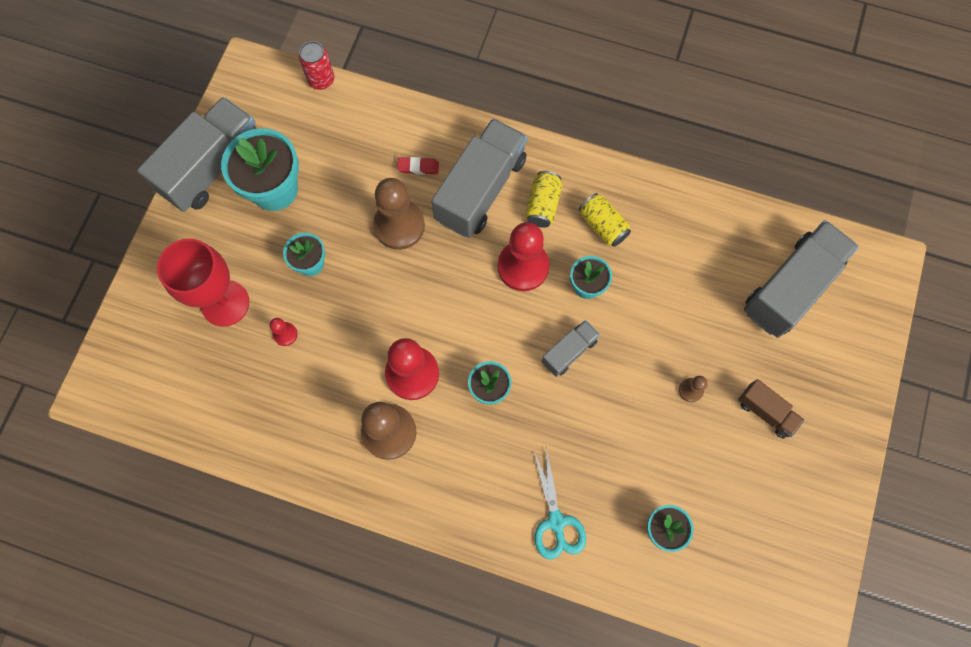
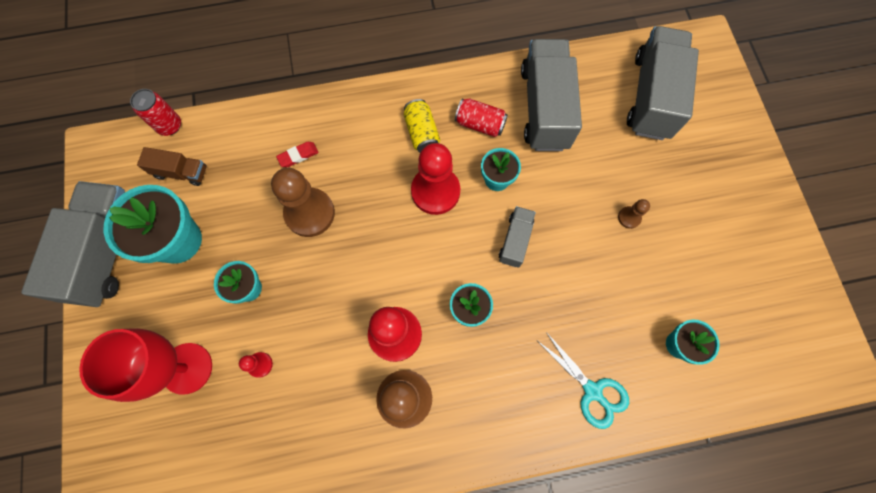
camera: 30 degrees left, 0 degrees up
grey truck [431,118,527,238] -> grey truck moved to [521,39,582,151]
yellow can [579,193,631,247] -> red can [455,98,508,137]
brown truck [738,379,805,439] -> brown truck moved to [137,147,207,186]

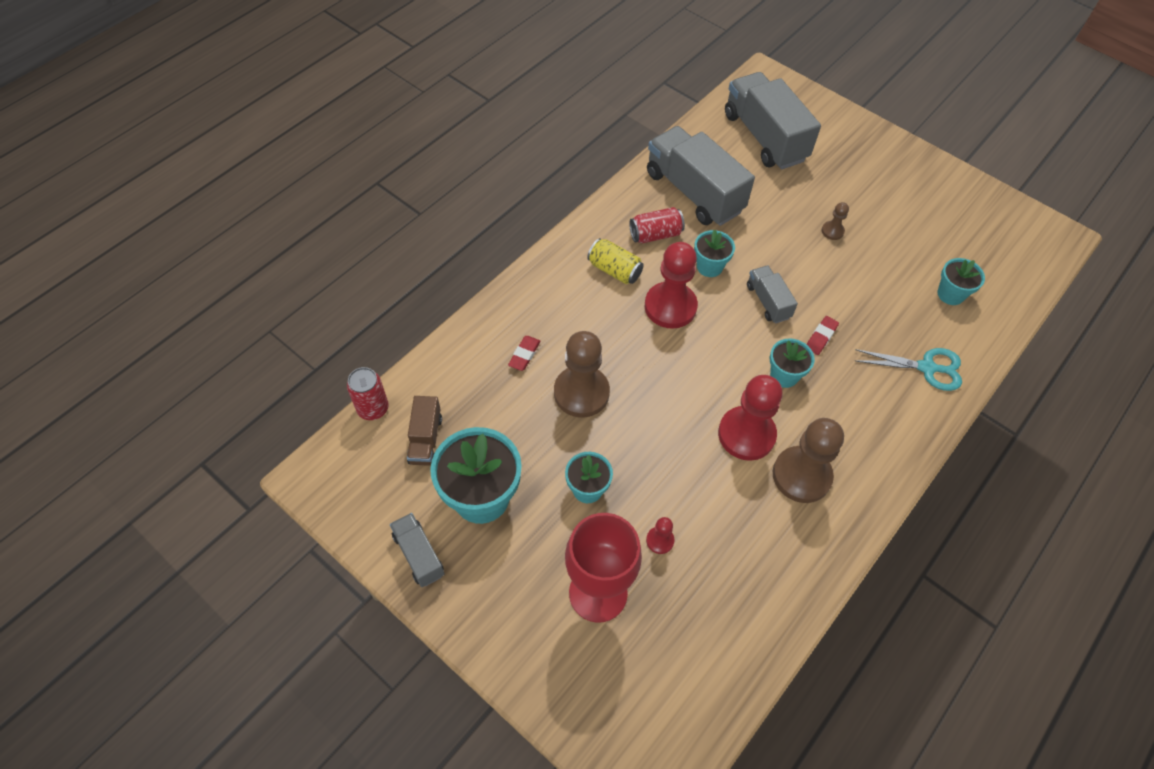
camera: 40 degrees left, 15 degrees down
grey truck [21,181,125,307] -> grey truck [390,513,445,587], size x0.50
brown truck [137,147,207,186] -> brown truck turned 120 degrees clockwise [407,396,442,466]
none -> red eraser [807,316,839,355]

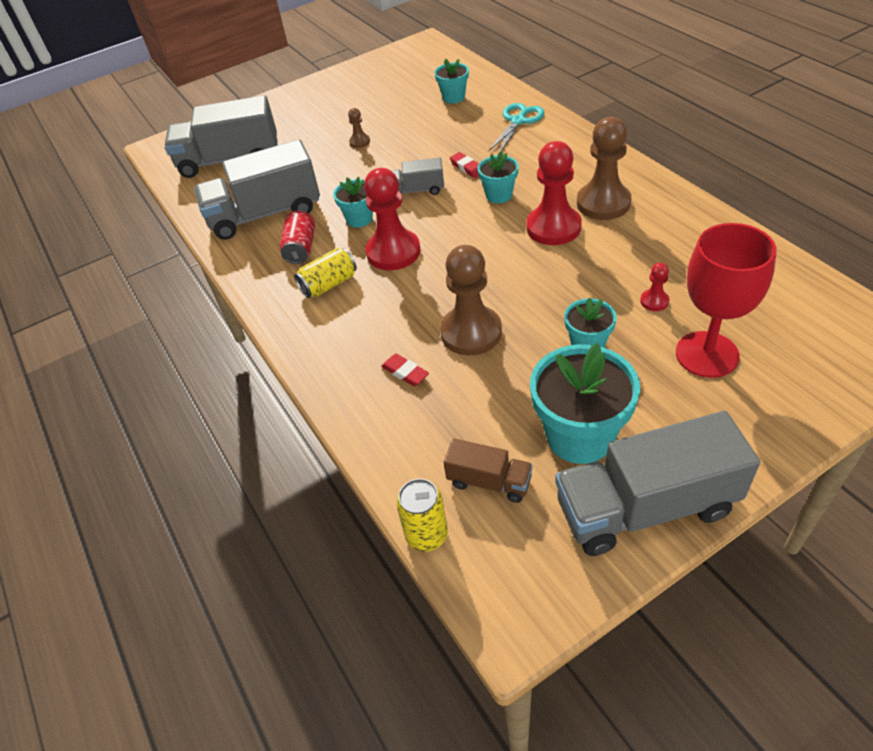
camera: 65 degrees left, 10 degrees down
red can [347,367,389,420] -> yellow can [396,479,448,552]
grey truck [390,513,445,587] -> grey truck [555,411,760,556], size x2.02

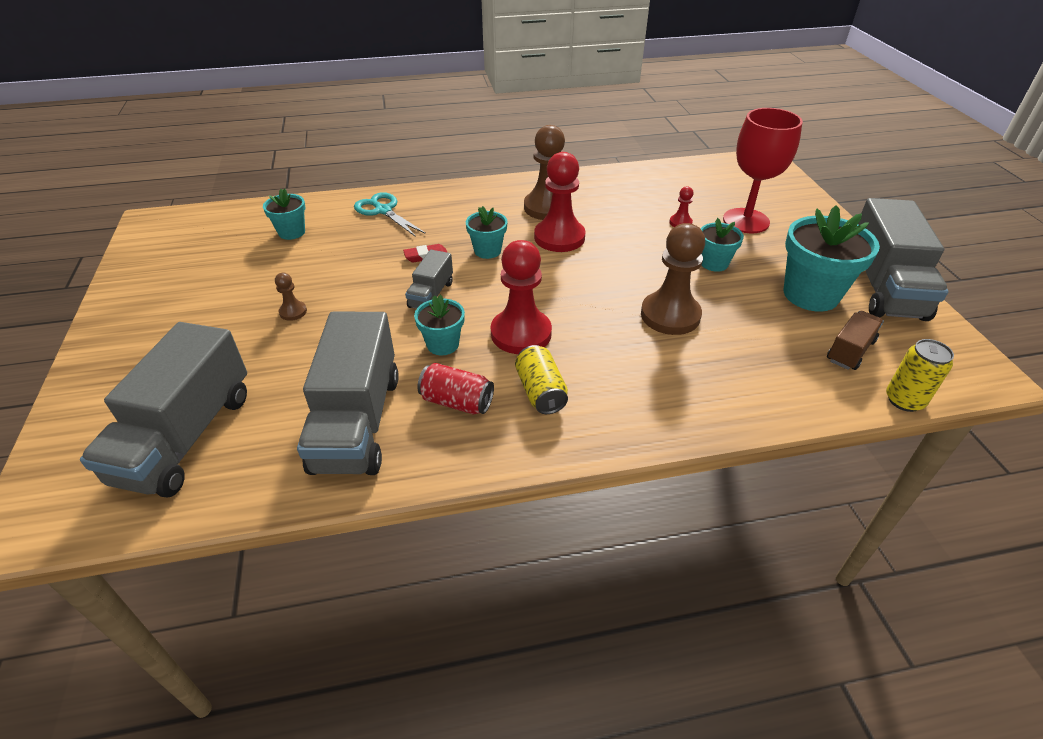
camera: 75 degrees left, 5 degrees down
red eraser [381,354,429,386] -> none

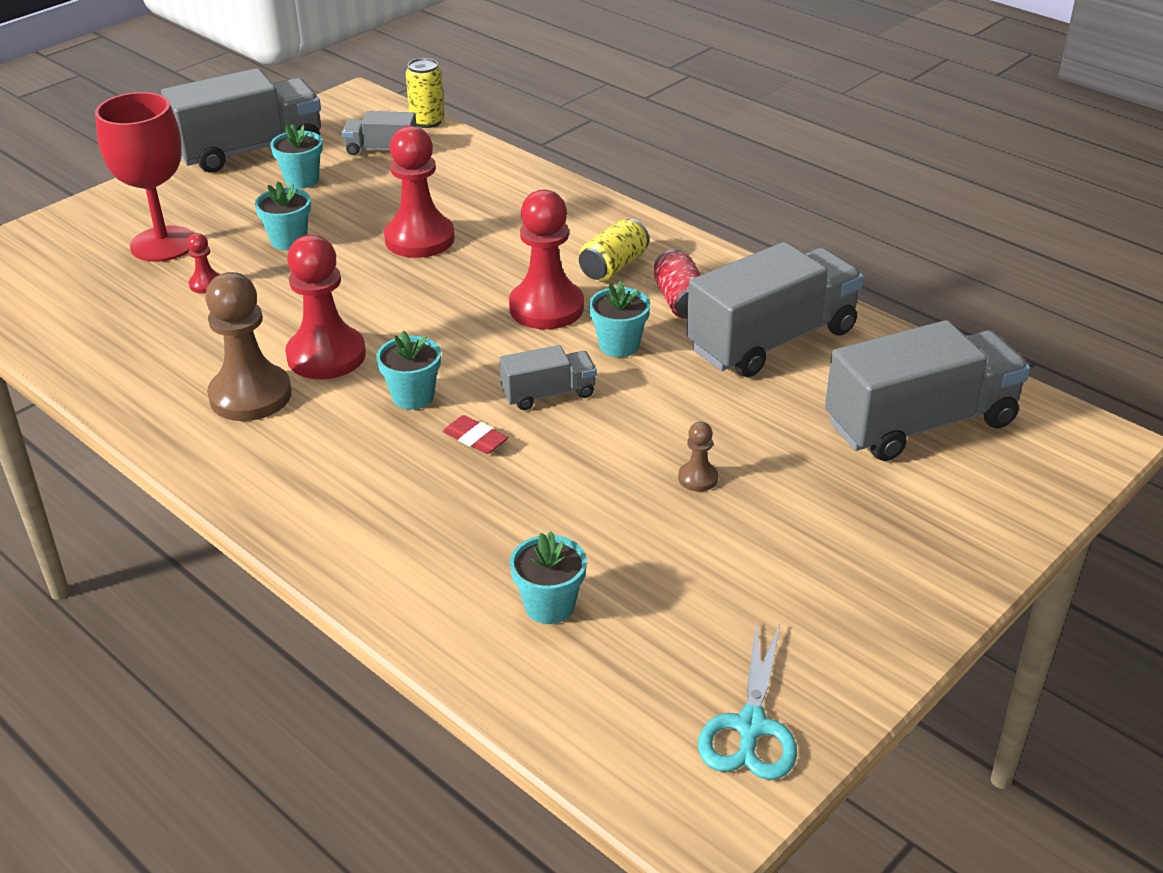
camera: 125 degrees left, 5 degrees down
turquoise scissors [354,192,426,237] -> turquoise scissors moved to [698,622,797,780]
brown pawn [641,223,705,335] -> red pawn [384,126,455,258]
turquoise flower pot [784,205,880,312] -> turquoise flower pot [270,124,323,189], size x0.55
brown truck [827,311,884,370] -> grey truck [342,111,417,155]

